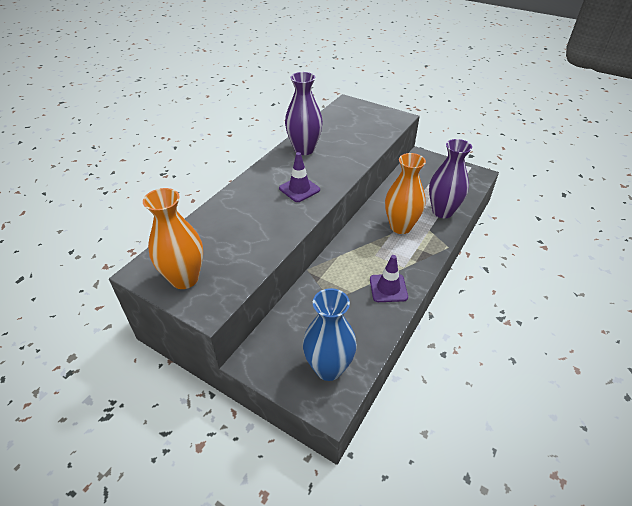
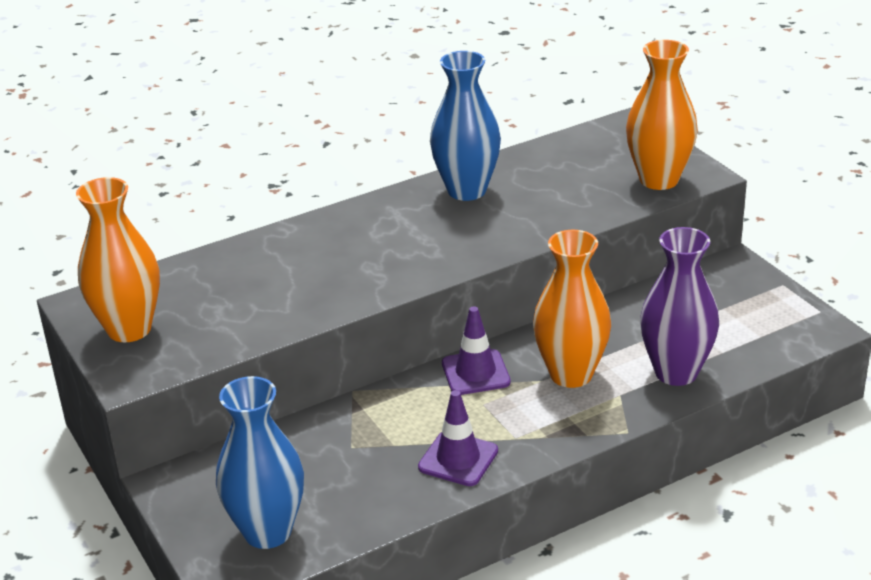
camera: 30 degrees right, 10 degrees down
purple traffic cone [279,152,320,202] -> purple traffic cone moved to [442,307,511,395]
purple vase [285,72,323,155] -> blue vase [430,51,501,201]
none -> orange vase [626,40,698,190]

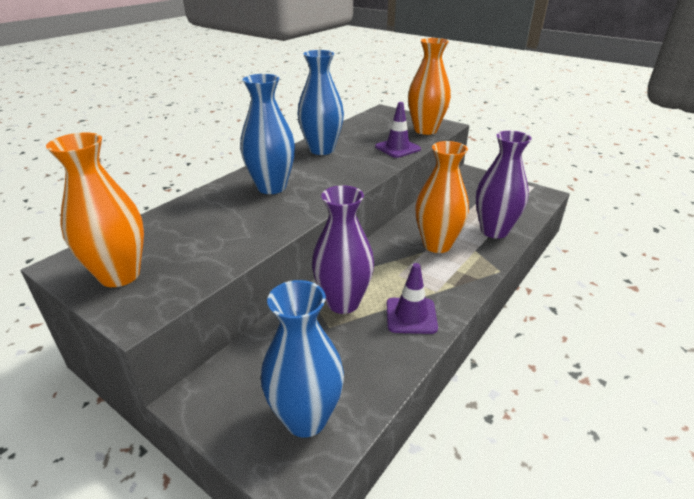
camera: 25 degrees left, 0 degrees up
purple traffic cone [442,307,511,395] -> purple traffic cone moved to [375,102,421,158]
none -> blue vase [240,74,295,194]
none -> purple vase [312,185,374,314]

